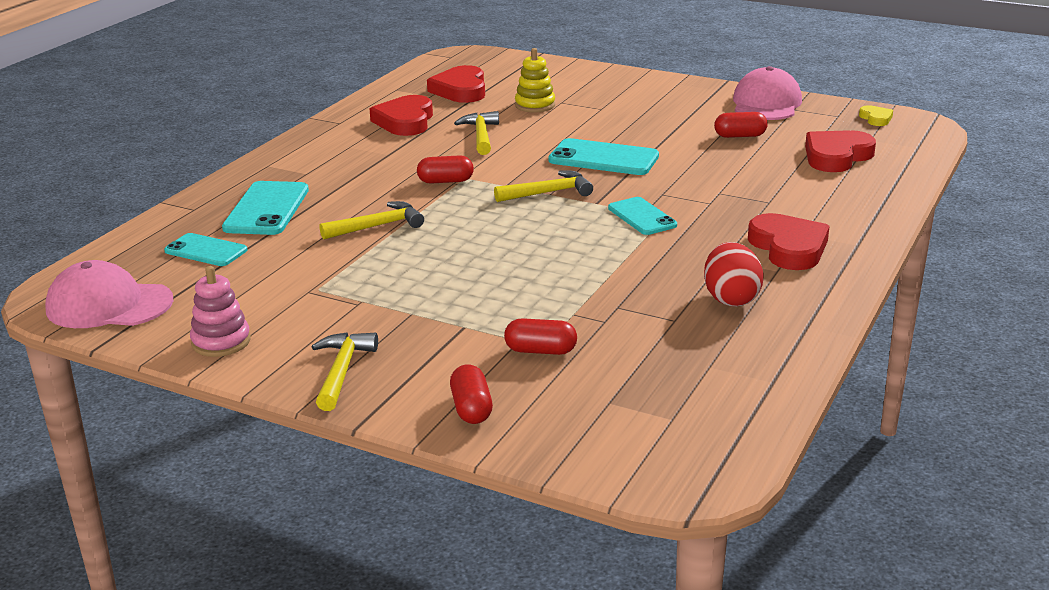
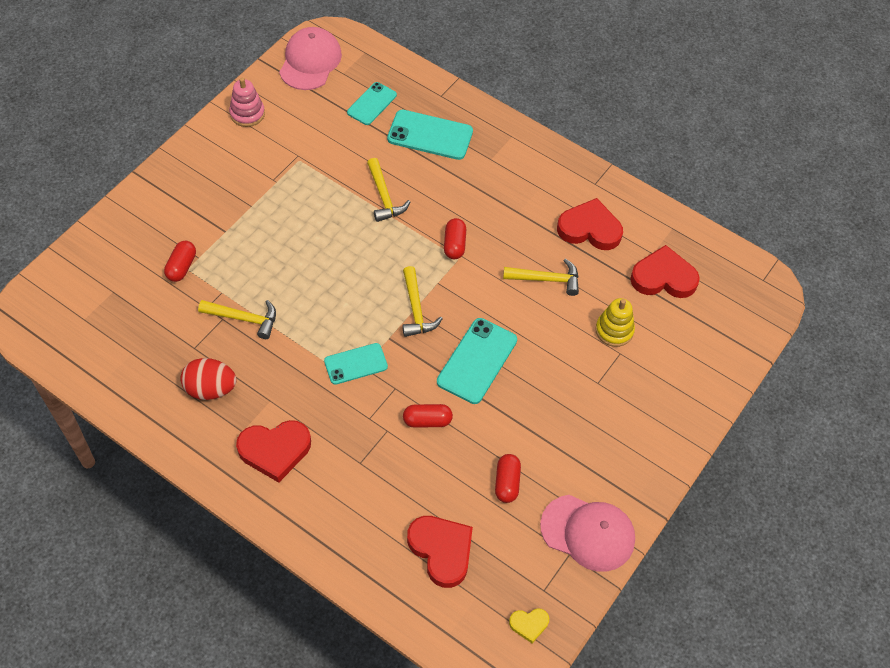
camera: 95 degrees right, 30 degrees up
yellow hammer [312,333,378,411] -> yellow hammer moved to [198,300,276,339]
red capsule [450,364,493,424] -> red capsule moved to [403,404,453,428]

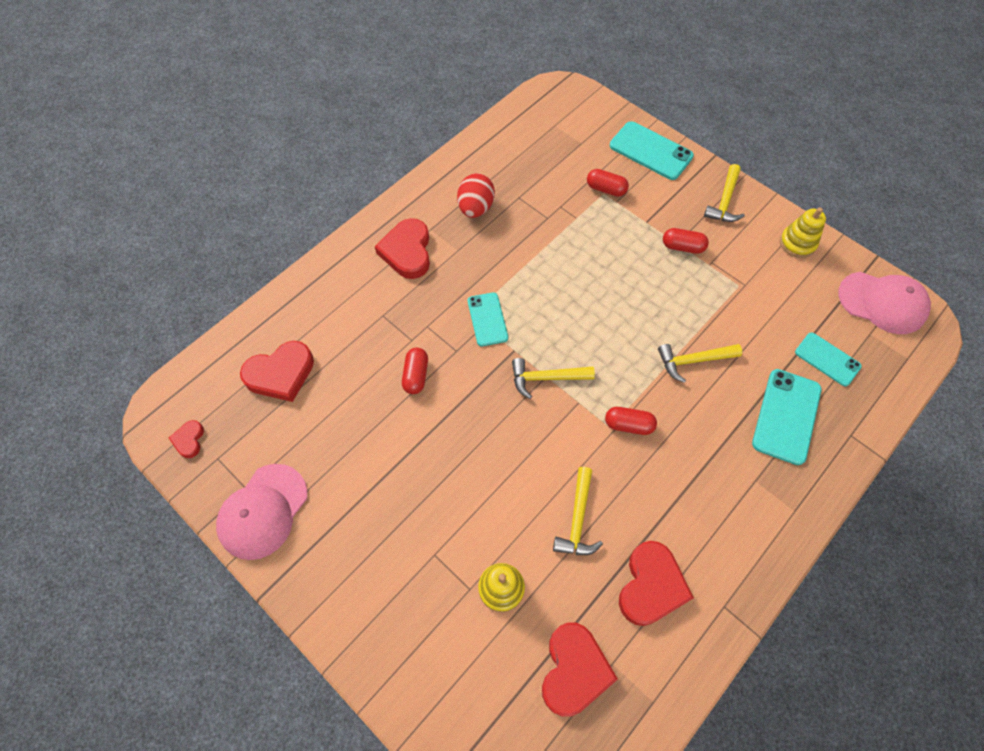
camera: 100 degrees right, 5 degrees up
yellow hammer [198,300,276,339] -> yellow hammer moved to [704,164,745,222]
pink stacking toy [229,78,265,127] -> yellow stacking toy [780,207,826,258]
turquoise phone [437,318,517,404] -> turquoise phone moved to [610,121,694,180]
red capsule [495,454,521,503] -> red capsule moved to [663,228,709,254]
yellow heart [509,608,549,643] -> red heart [169,420,204,458]

